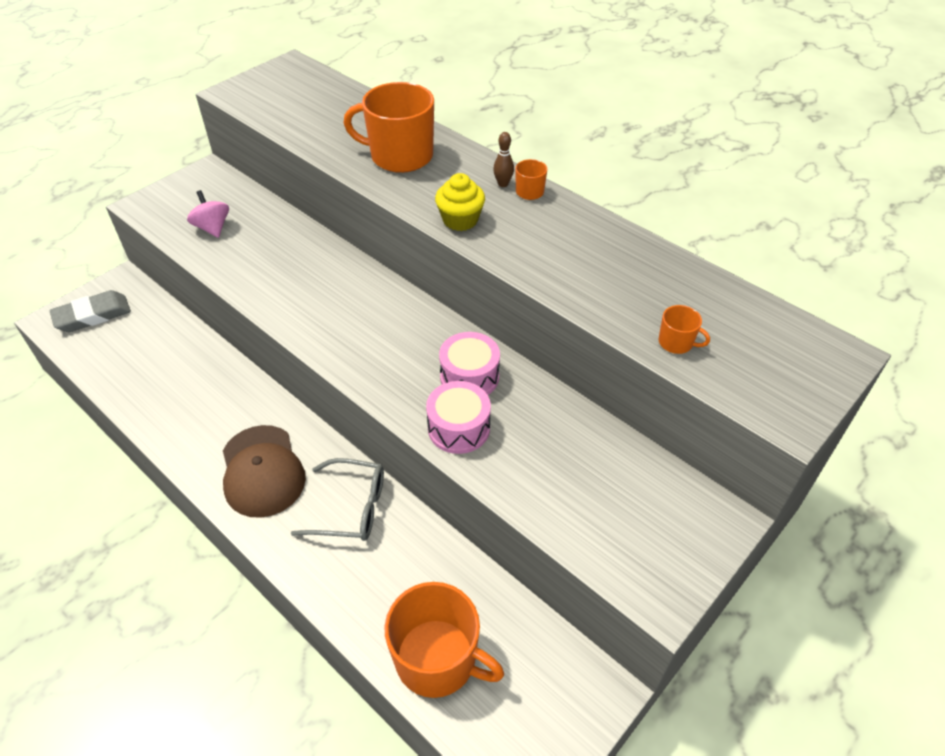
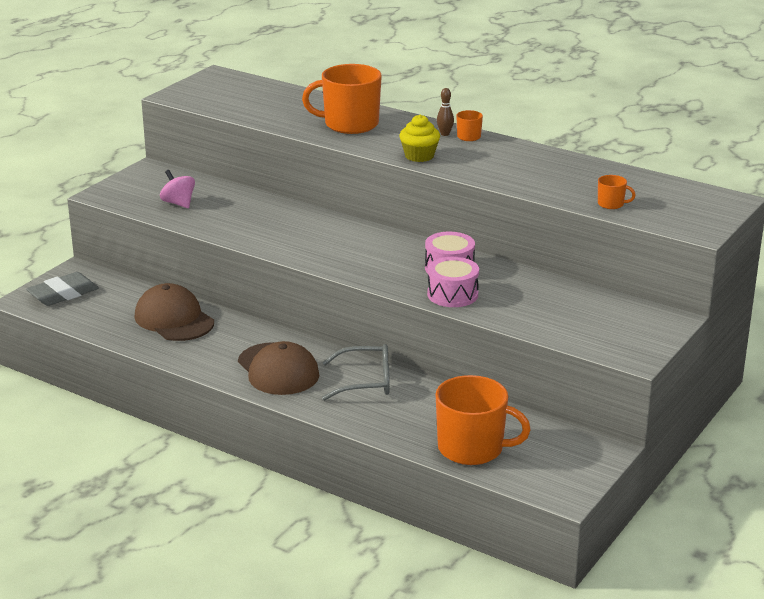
camera: 10 degrees left, 20 degrees down
none -> brown cap [134,283,214,341]

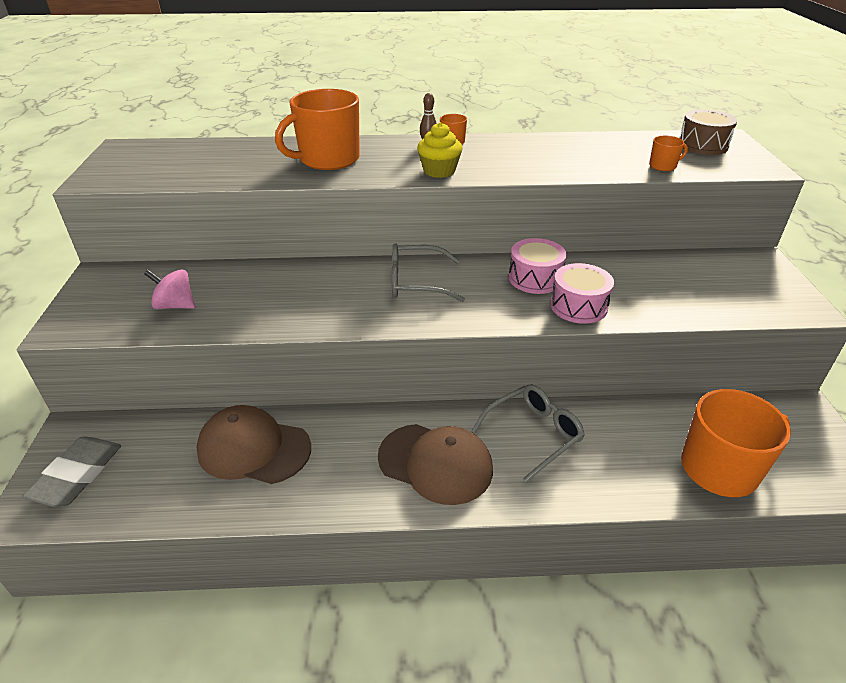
camera: 35 degrees left, 10 degrees up
none -> grey glasses [392,243,465,302]
none -> brown drum [679,109,737,155]

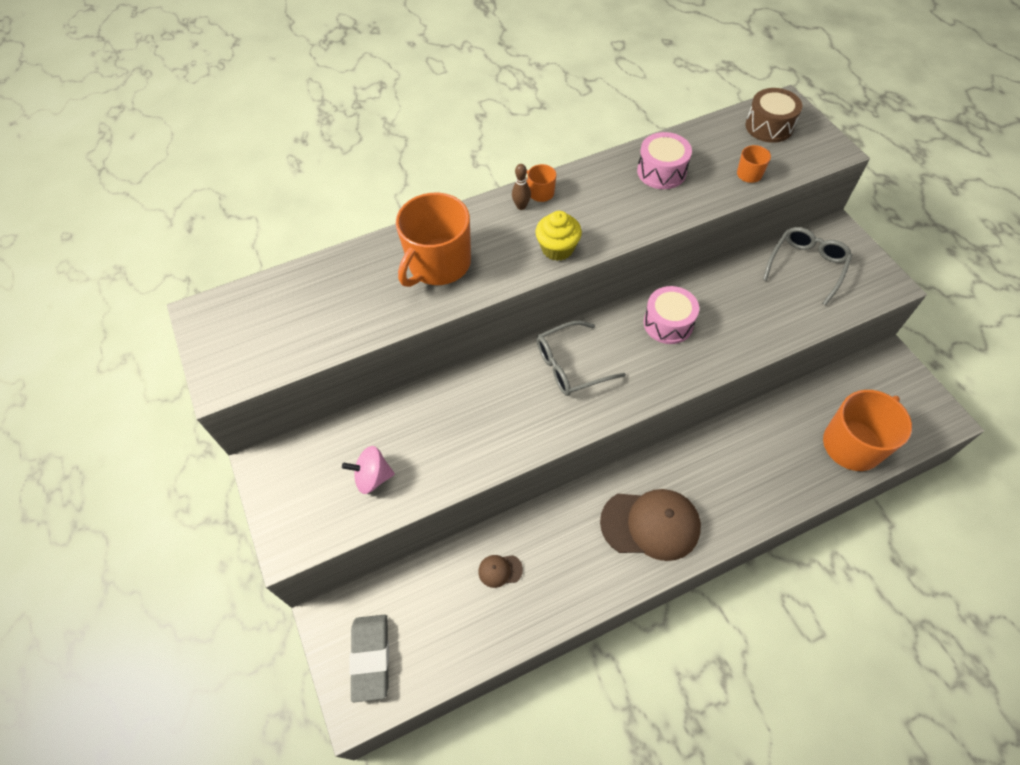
camera: 20 degrees left, 20 degrees up
brown cap [196,405,311,484] -> brown cap [478,555,523,588], size x0.44
grey glasses [472,384,585,483] -> grey glasses moved to [763,227,852,305]
pink drum [550,263,614,324] -> pink drum moved to [637,132,692,189]

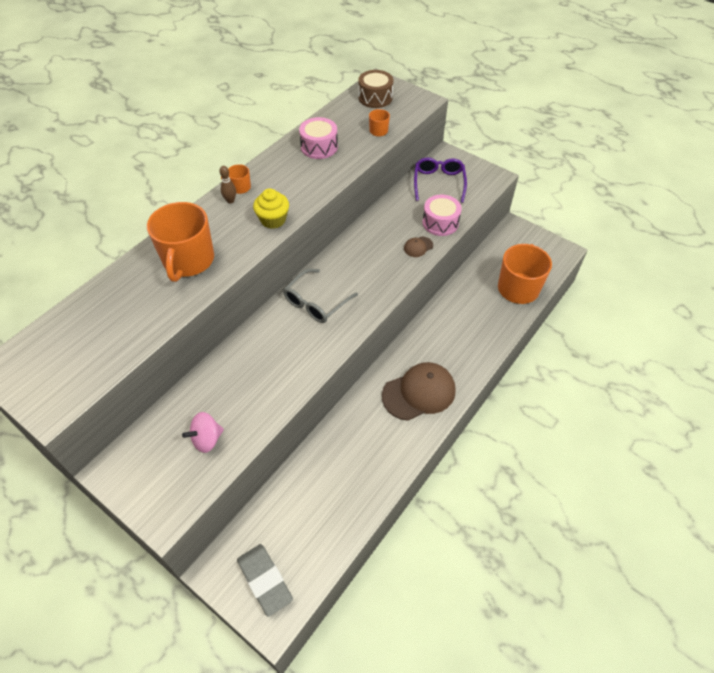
camera: 30 degrees left, 5 degrees down
brown cap [478,555,523,588] -> brown cap moved to [404,237,433,257]
pink drum [644,286,699,344] -> pink drum moved to [423,195,462,236]
grey glasses [763,227,852,305] -> purple glasses [414,158,467,203]

